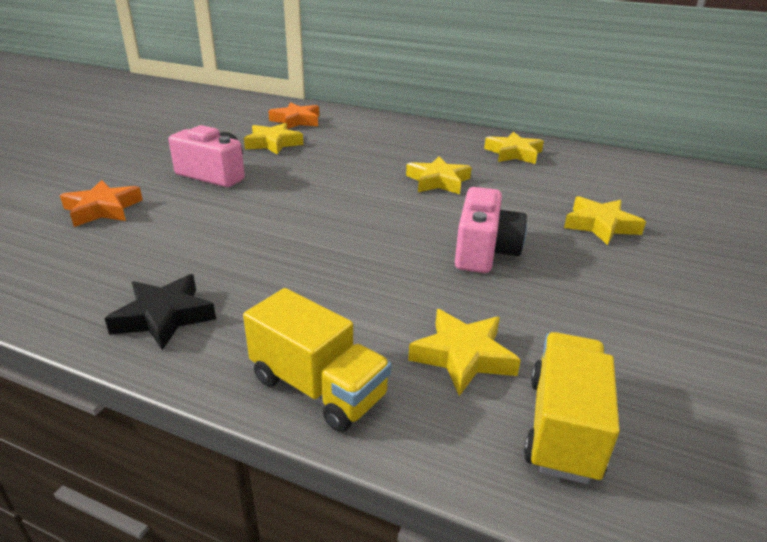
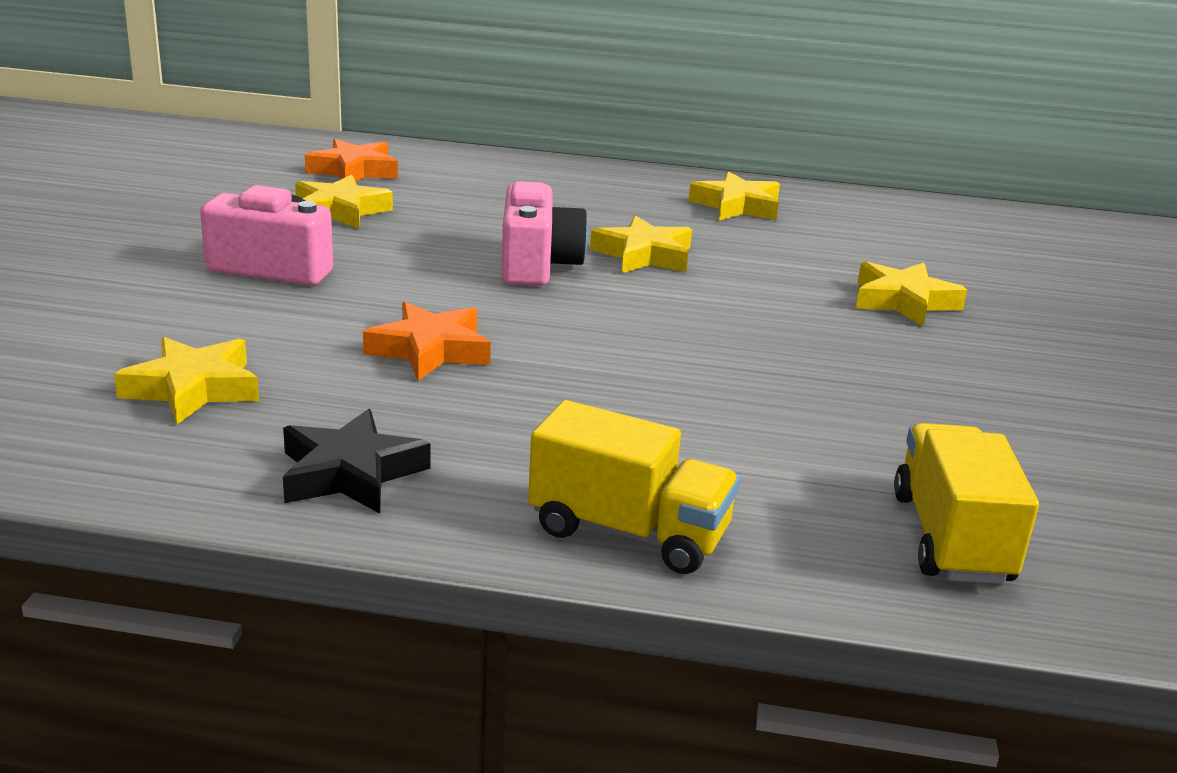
camera: 15 degrees left, 5 degrees down
orange star [60,180,143,227] -> orange star moved to [363,302,491,381]
yellow star [408,309,521,396] -> yellow star moved to [114,337,259,425]
pink camera [455,187,527,273] -> pink camera moved to [501,181,588,286]

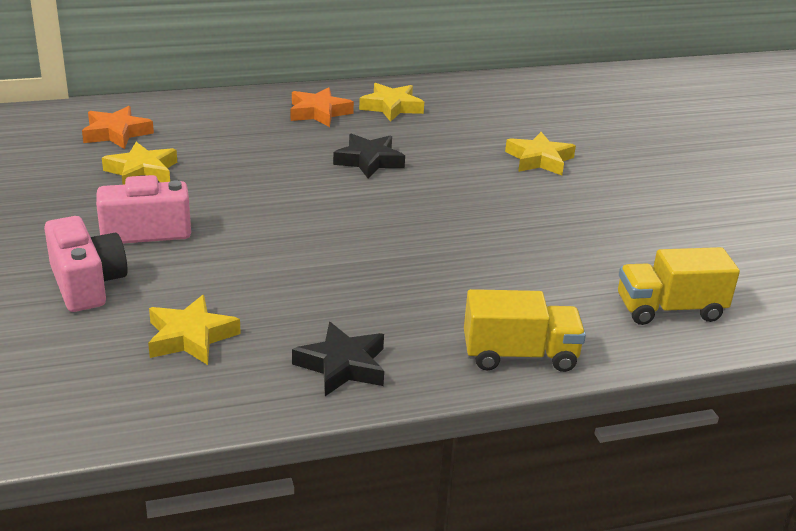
camera: 25 degrees left, 5 degrees up
orange star [363,302,491,381] -> orange star moved to [291,87,354,127]
pink camera [501,181,588,286] -> pink camera moved to [44,216,128,312]
yellow star [590,215,692,273] -> black star [333,134,405,178]
yellow truck [894,423,1039,584] -> yellow truck turned 75 degrees counterclockwise [618,247,740,325]

